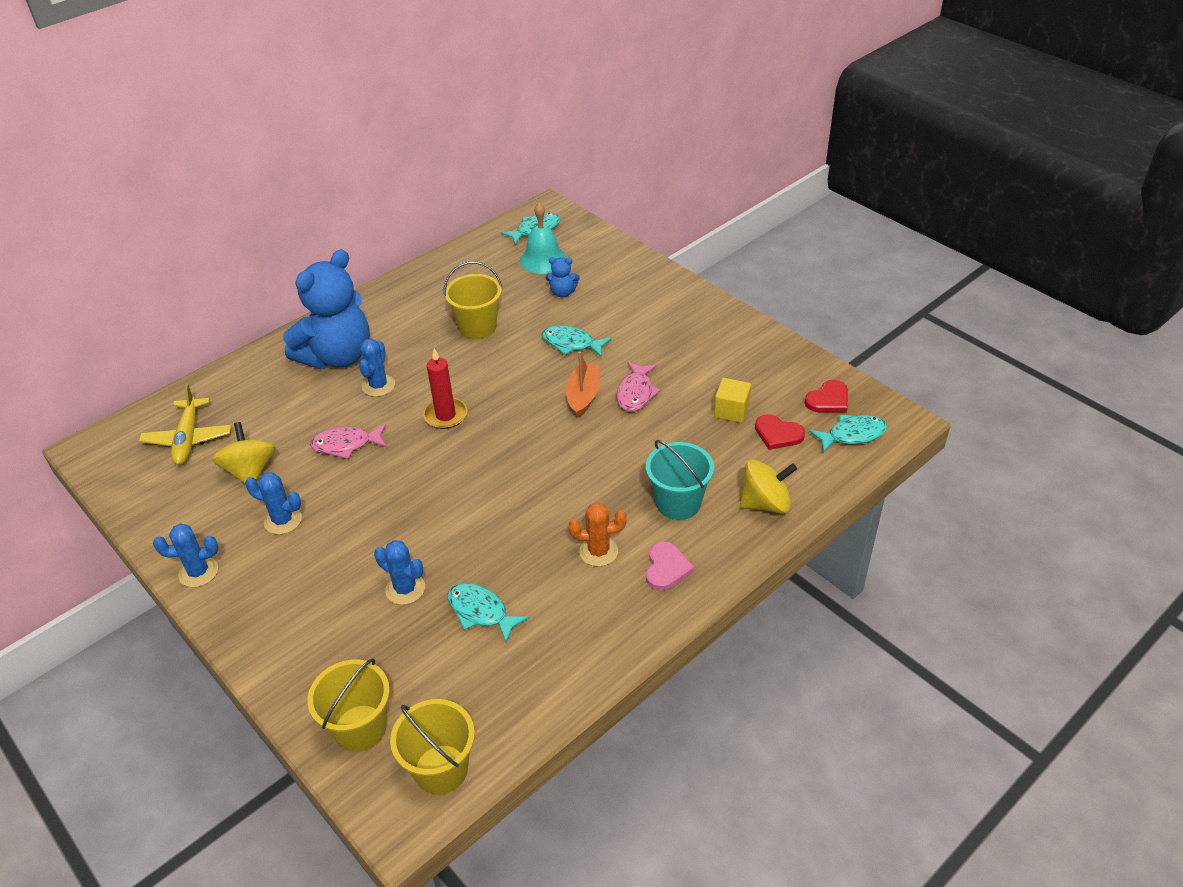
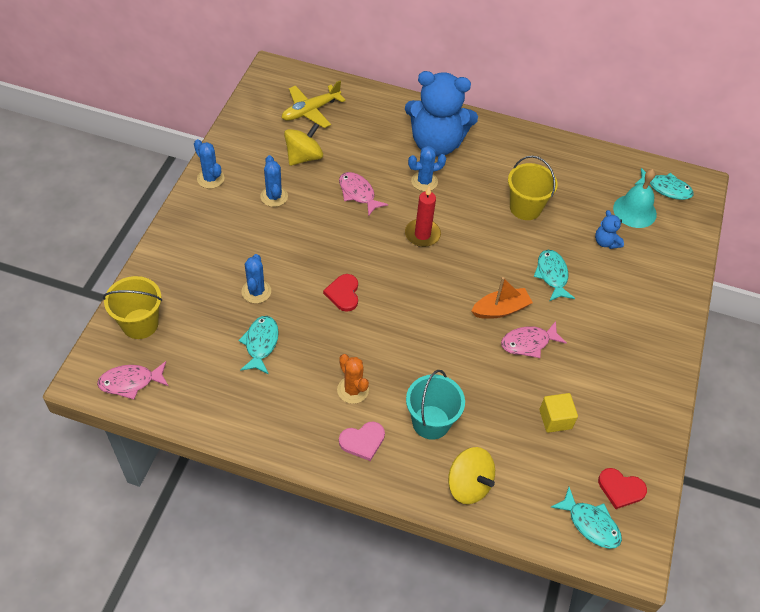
camera: 55 degrees right, 10 degrees up
yellow bucket [390,699,475,795] -> pink fish [97,361,169,400]
red heart [755,414,805,450] -> red heart moved to [323,274,358,312]

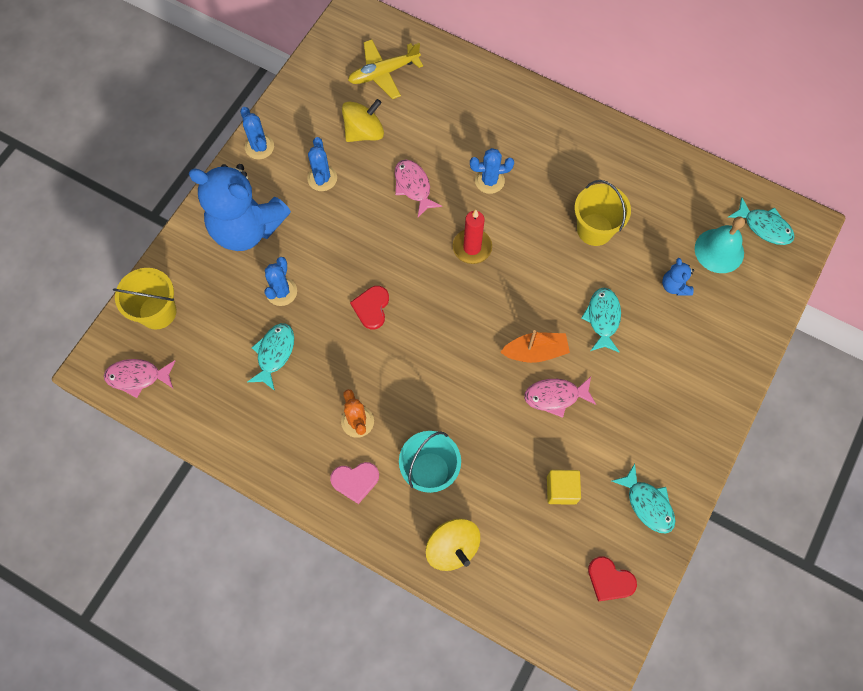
camera: 15 degrees right, 15 degrees up
blue teddy bear [405,71,478,157] -> blue teddy bear moved to [188,164,291,251]
turquoise fish [551,487,622,549] -> turquoise fish moved to [612,463,675,533]

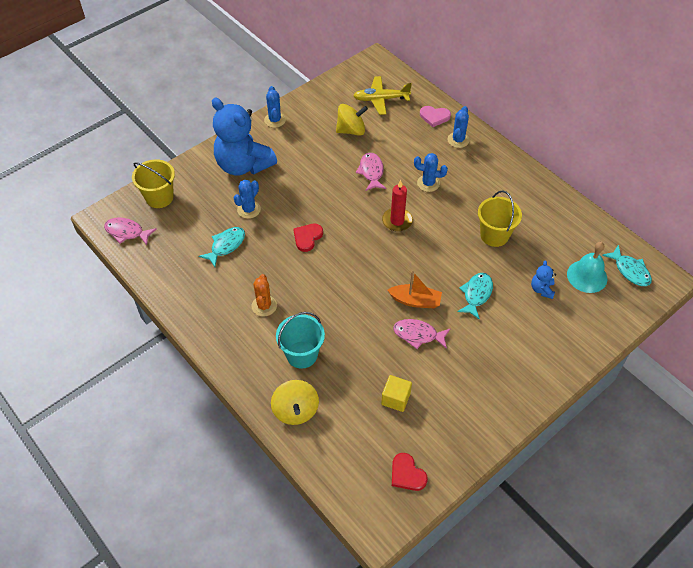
camera: 20 degrees right, 15 degrees down
blue cactus [307,137,337,191] -> blue cactus moved to [447,106,470,148]
pink heart [330,462,379,504] -> pink heart moved to [420,106,451,127]
turquoise fish [612,463,675,533] -> none

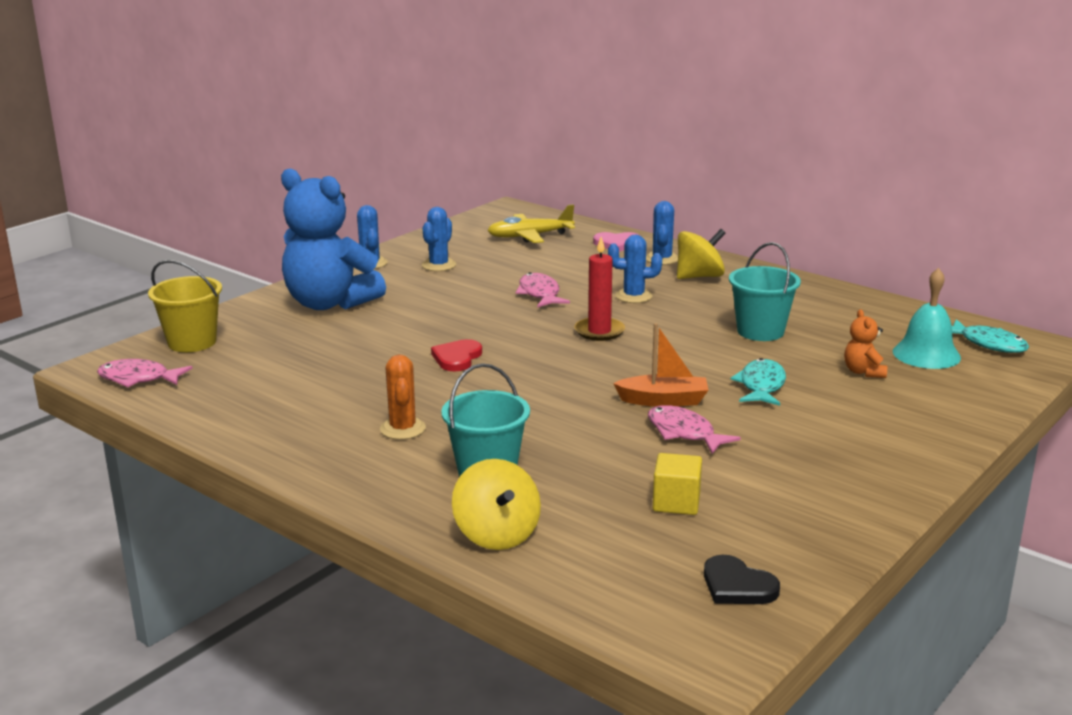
camera: 10 degrees left, 30 degrees down
turquoise fish [199,227,245,267] -> none
blue cactus [234,180,261,219] -> blue cactus moved to [422,207,456,271]
yellow spinning top [336,104,368,136] -> yellow spinning top moved to [677,229,726,279]
red heart [392,453,428,491] -> black heart [704,555,780,604]
pink fish [393,319,451,349] -> pink fish turned 45 degrees clockwise [648,405,741,454]
yellow bucket [478,190,522,247] -> turquoise bucket [729,242,801,341]
blue teddy bear [531,261,556,299] -> orange teddy bear [844,309,887,378]

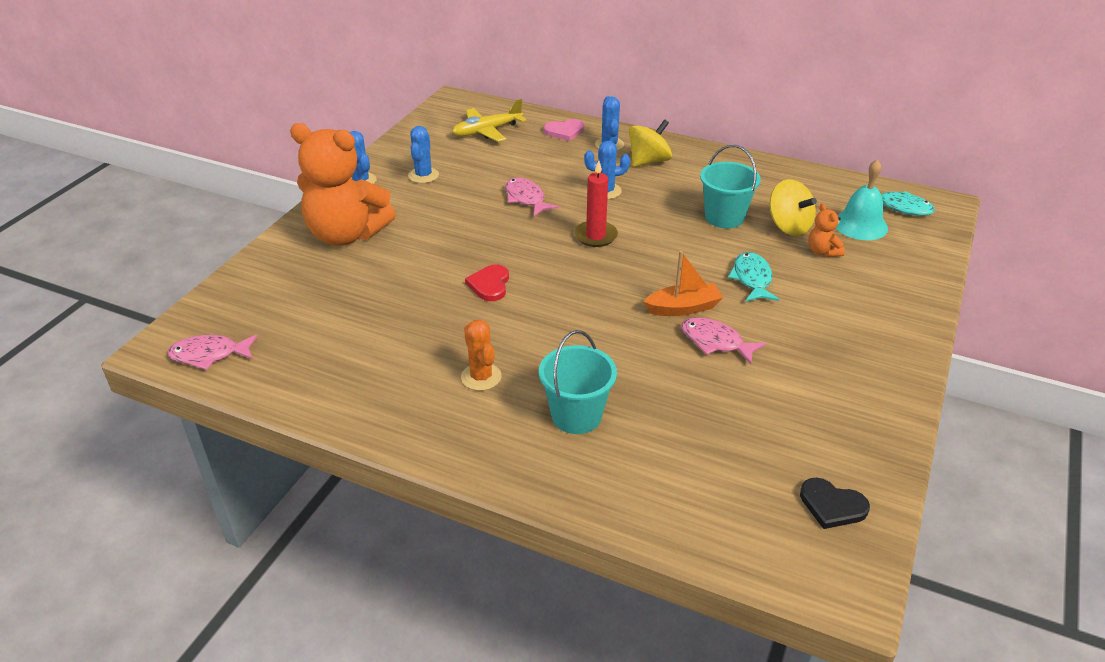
camera: 15 degrees left, 15 degrees up
yellow bucket [148,260,222,352] -> none
blue teddy bear [281,168,386,310] -> orange teddy bear [290,123,396,246]
yellow spinning top [452,459,541,550] -> yellow spinning top moved to [769,179,817,236]
yellow cube [653,453,702,515] -> none

